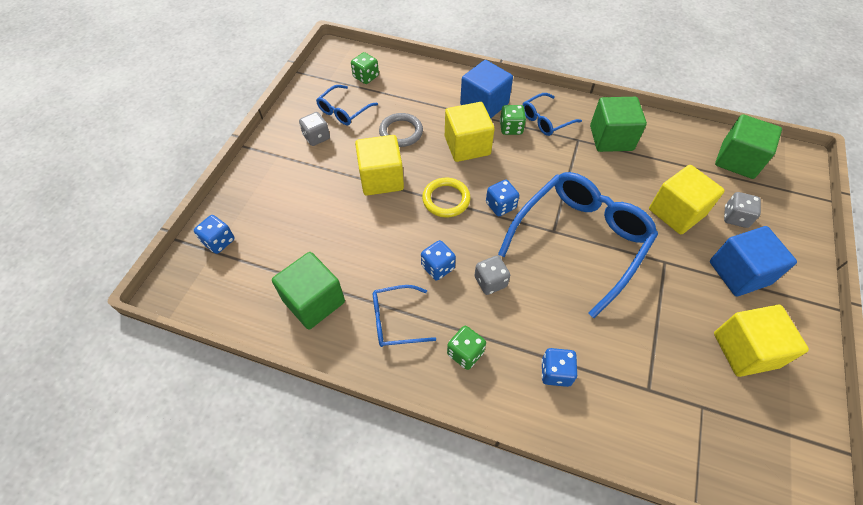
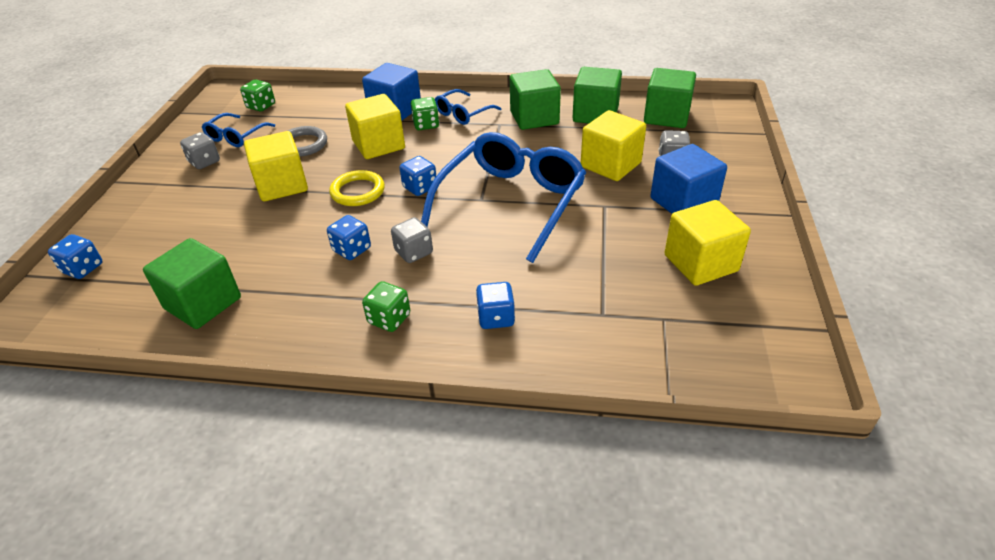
camera: 10 degrees left, 15 degrees down
blue glasses [373,285,436,347] -> none
none -> green cube [573,67,622,124]

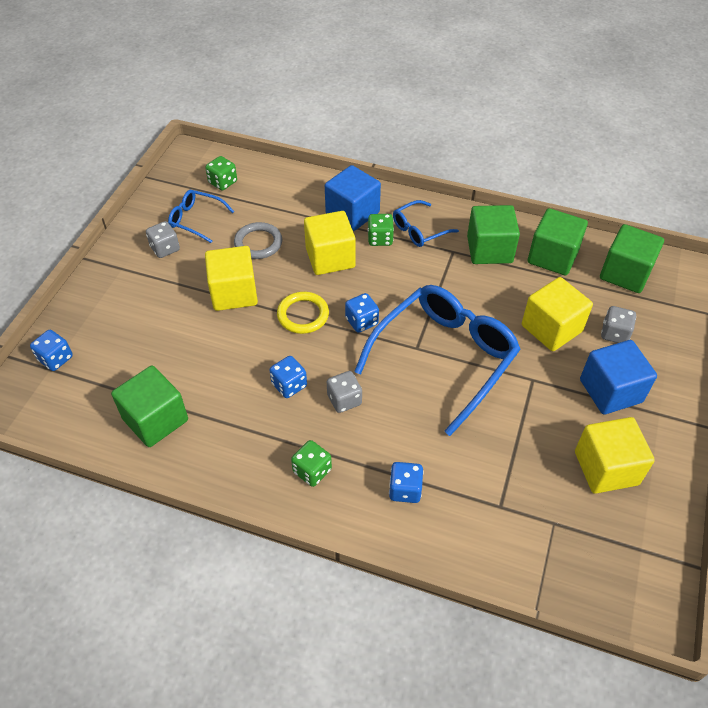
camera: 10 degrees right, 10 degrees up
blue glasses [202,113,275,147] -> blue glasses turned 75 degrees clockwise [168,190,234,243]

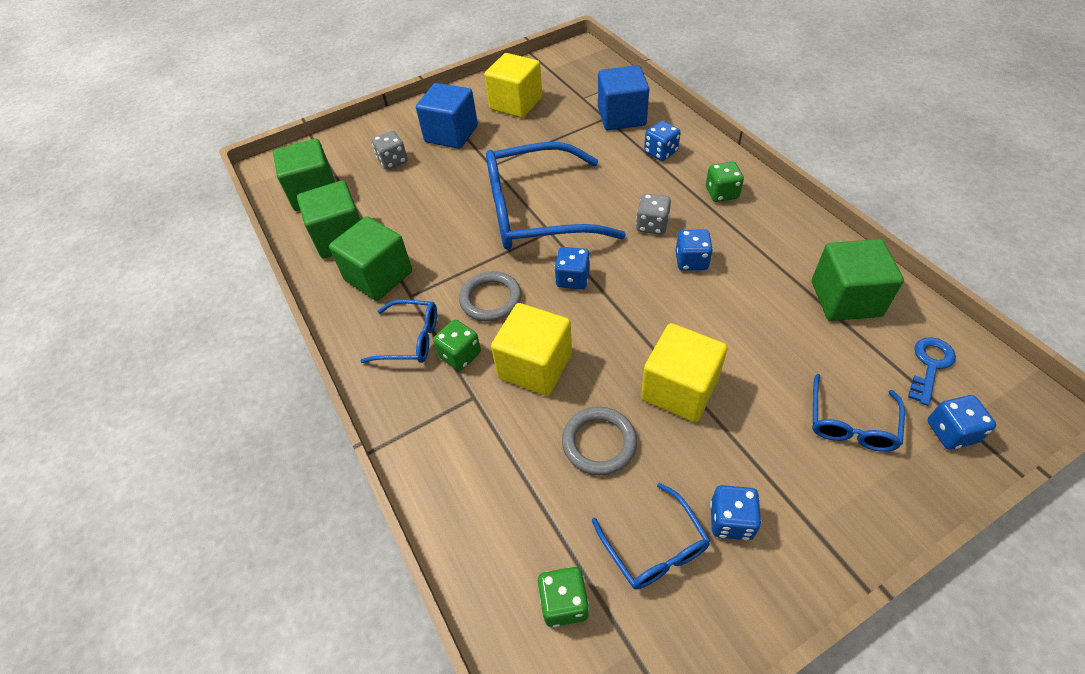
camera: 135 degrees left, 0 degrees up
grey dice [146,221,180,258] -> blue dice [710,485,761,540]
yellow ring [277,292,329,334] -> none
blue cube [325,165,381,231] -> blue cube moved to [598,65,649,130]
yellow cube [522,277,593,351] -> none
none -> grey ring [459,271,521,322]
none -> blue glasses [812,374,905,452]
none -> blue key [908,337,956,406]

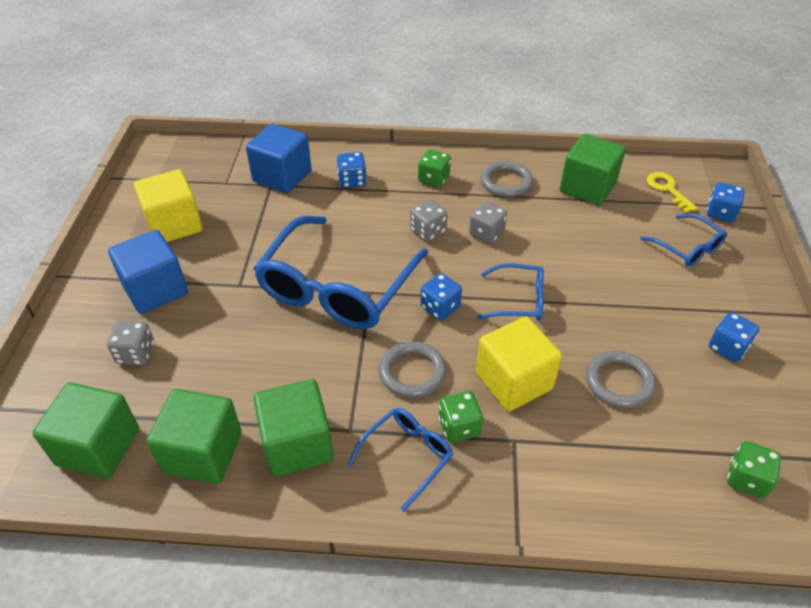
camera: 60 degrees left, 5 degrees down
blue glasses [592,483,711,590] -> blue glasses moved to [477,263,544,321]
yellow cube [641,323,728,422] -> none
blue dice [676,229,713,271] -> grey dice [469,202,507,244]
blue key [908,337,956,406] -> yellow key [647,172,698,213]
none -> grey ring [481,161,533,197]

